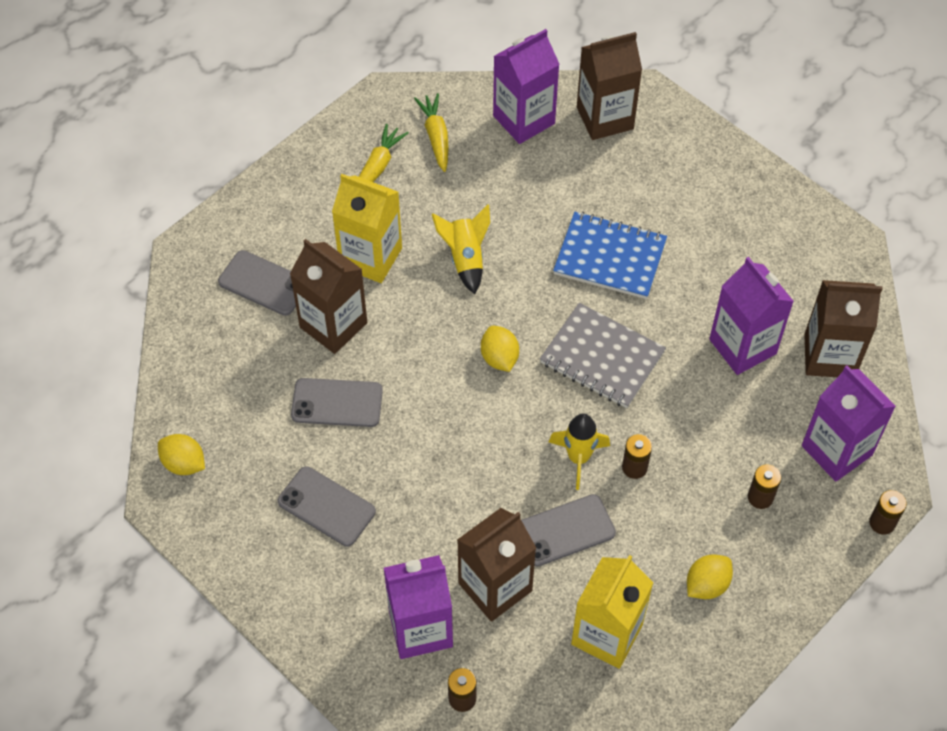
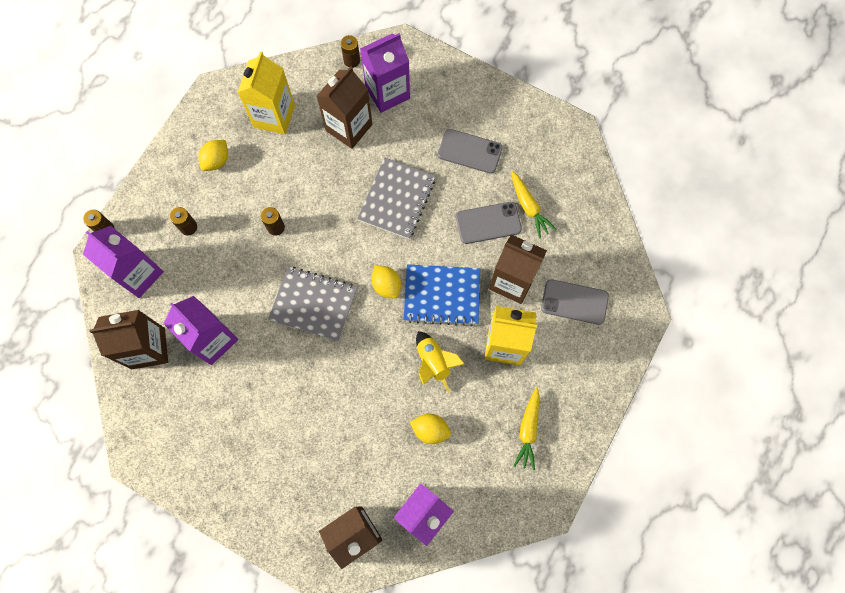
camera: 165 degrees right, 15 degrees up
yellow lemon [158,434,205,475] -> yellow lemon moved to [410,414,451,444]
yellow carrot [414,93,449,172] -> yellow carrot moved to [511,171,557,238]
grey phone [521,494,616,566] -> none
yellow rocket [549,413,610,490] -> none
blue notebook [553,212,667,299] -> blue notebook moved to [404,264,480,326]
none -> grey notebook [357,157,435,239]

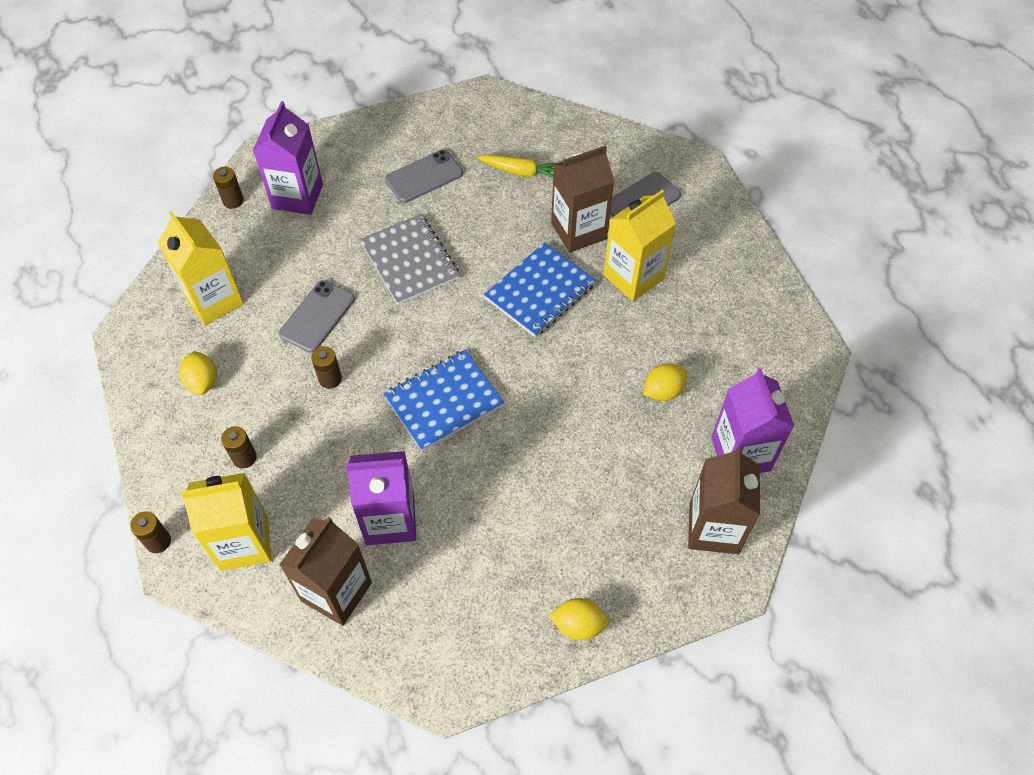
camera: 50 degrees left, 15 degrees down
purple carton [83,226,164,298] -> yellow carton [181,473,271,571]
grey notebook [268,267,357,341] -> blue notebook [384,350,504,451]
brown carton [317,66,372,149] -> none
yellow lemon [371,265,401,299] -> yellow lemon moved to [549,598,609,640]
yellow rocket [416,331,465,393] -> none
grey phone [456,202,522,244] -> grey phone moved to [279,280,355,353]
yellow carrot [514,387,540,470] -> none

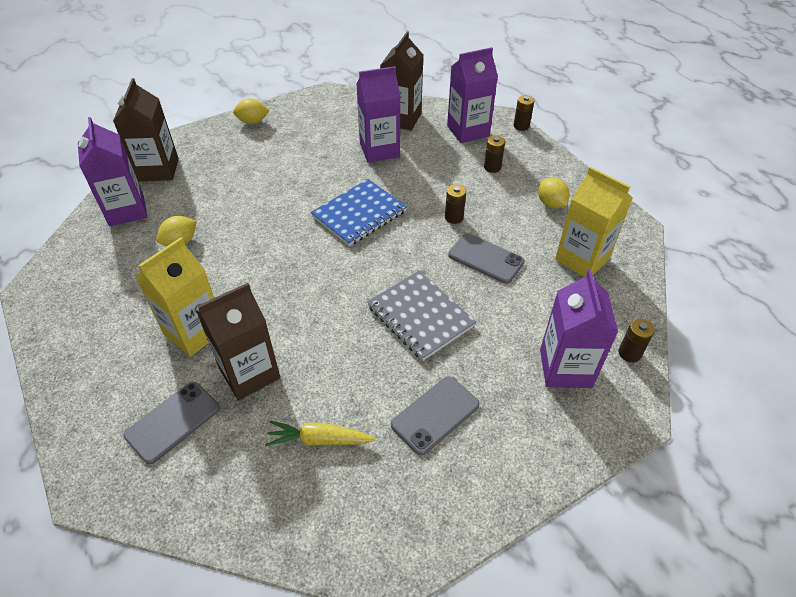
camera: 170 degrees right, 10 degrees down
yellow carton [181,473,271,571] -> purple carton [447,47,498,143]
grey phone [279,280,355,353] -> grey phone turned 75 degrees counterclockwise [448,233,525,284]
blue notebook [484,242,596,337] -> none

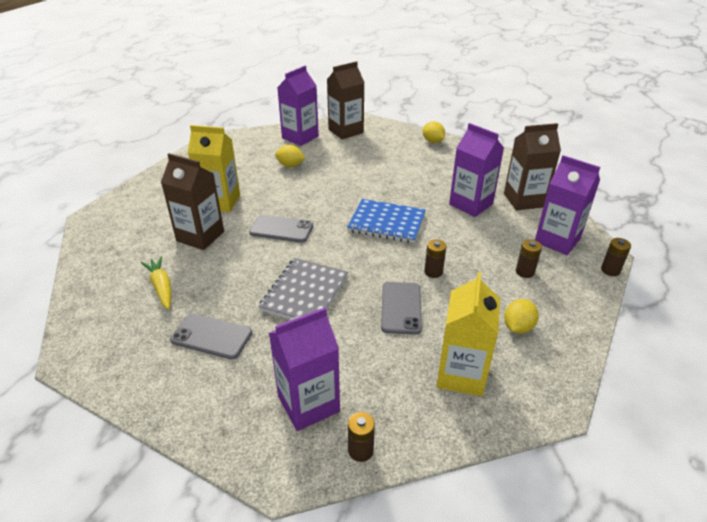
camera: 60 degrees right, 10 degrees down
grey phone [124,382,220,464] -> grey phone moved to [249,215,313,243]

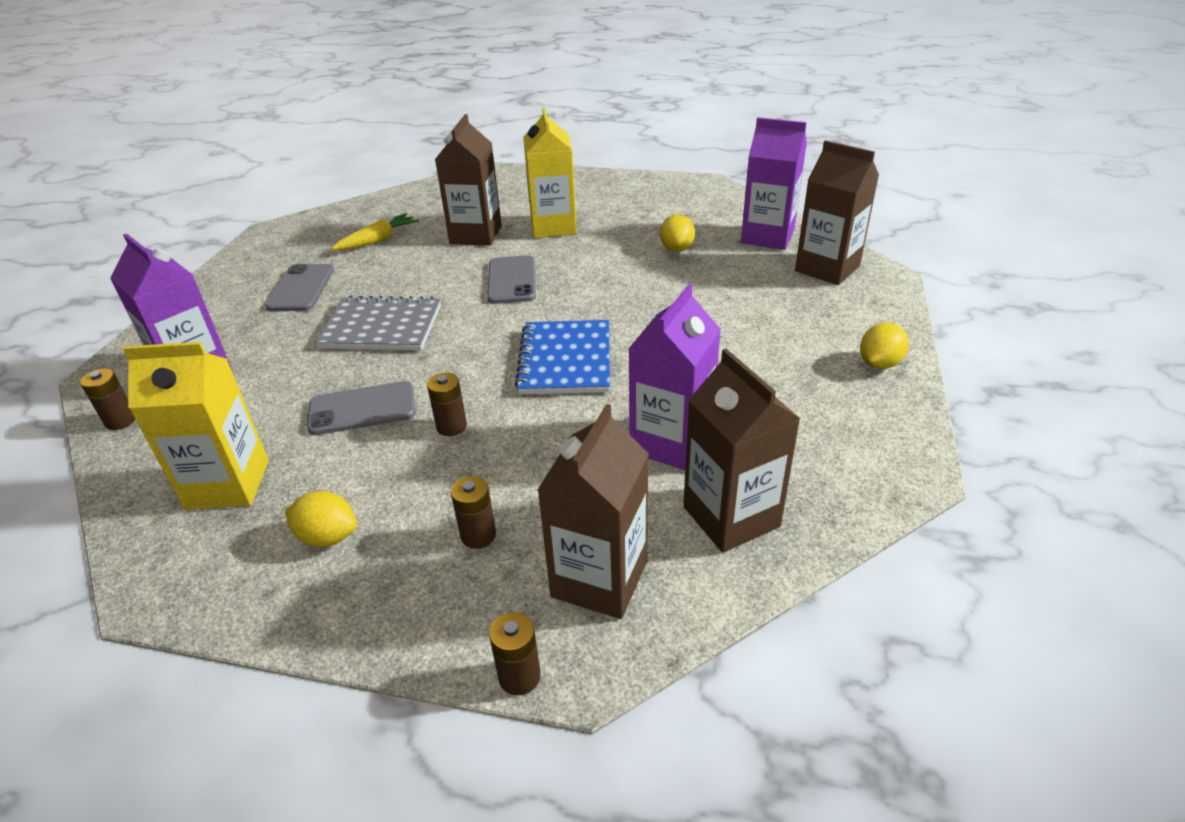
camera: 75 degrees right, 0 degrees up
purple carton [535,155,600,255] -> brown carton [538,404,649,619]

